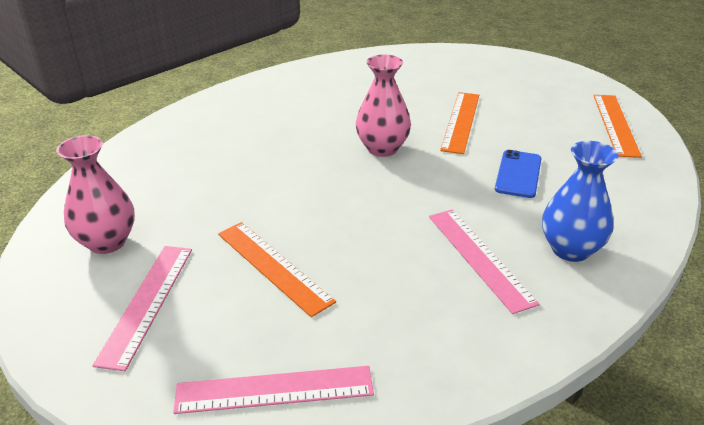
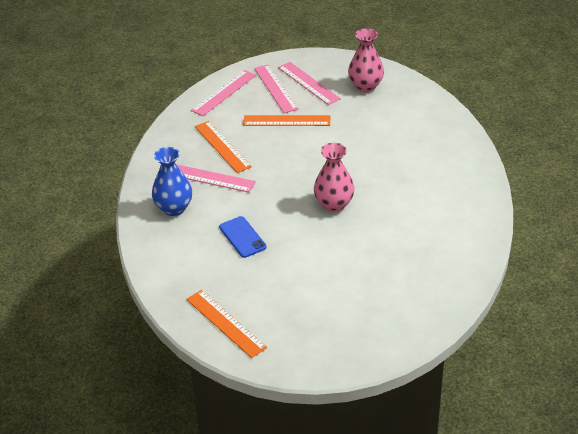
camera: 135 degrees right, 5 degrees up
orange ruler [440,92,479,154] -> orange ruler moved to [195,121,252,173]
none -> pink ruler [254,65,299,113]

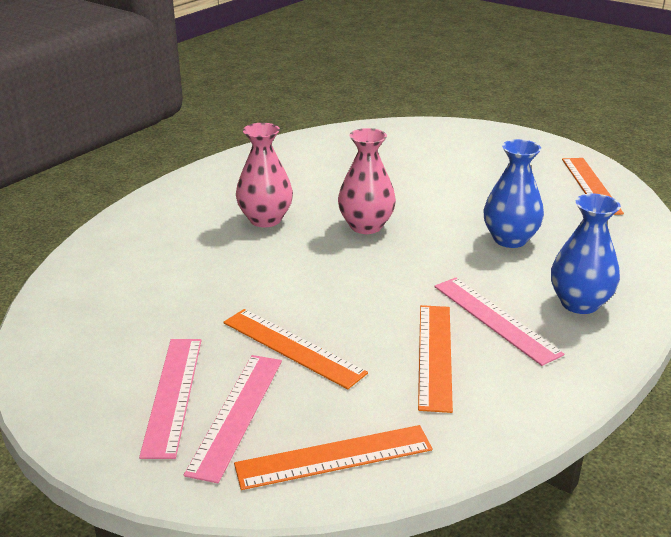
camera: 145 degrees left, 10 degrees down
pink ruler [191,70,256,116] -> orange ruler [234,425,433,490]
blue phone [219,216,267,258] -> blue vase [483,139,544,248]
pink vase [348,28,384,92] -> pink vase moved to [236,123,293,227]

